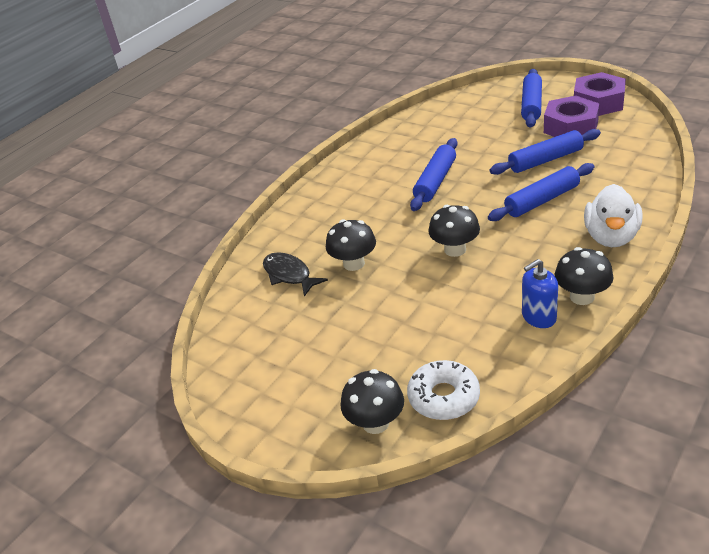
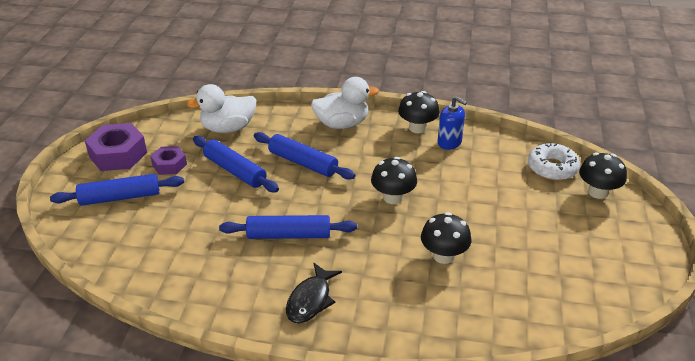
camera: 120 degrees left, 0 degrees up
black fish [263,252,328,297] -> black fish moved to [286,263,342,323]
purple nut [544,96,600,137] -> purple nut [150,146,187,175], size x0.59
none -> white duck [186,84,256,133]

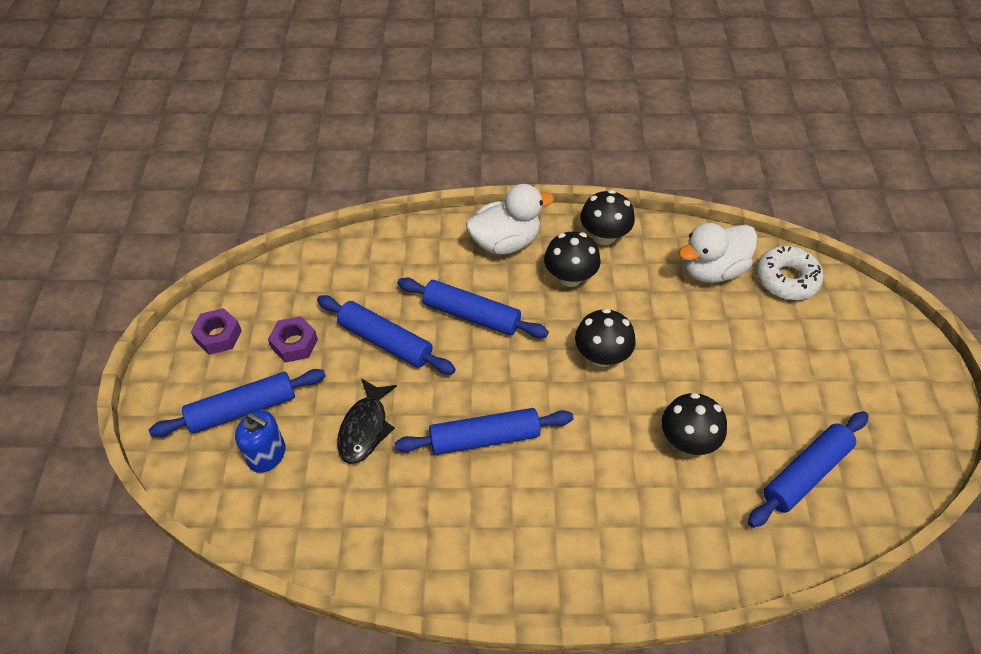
camera: 10 degrees left, 15 degrees up
purple nut [85,123,147,171] -> purple nut [191,308,242,355], size x0.59
white duck [186,84,256,133] -> white duck moved to [679,223,758,283]
black fish [286,263,342,323] -> black fish moved to [337,378,397,464]
blue soap dispenser [438,96,467,150] -> blue soap dispenser moved to [235,410,286,473]
black mushroom [579,152,627,199] -> black mushroom moved to [544,232,601,287]
none -> blue rolling pin [748,411,868,528]

